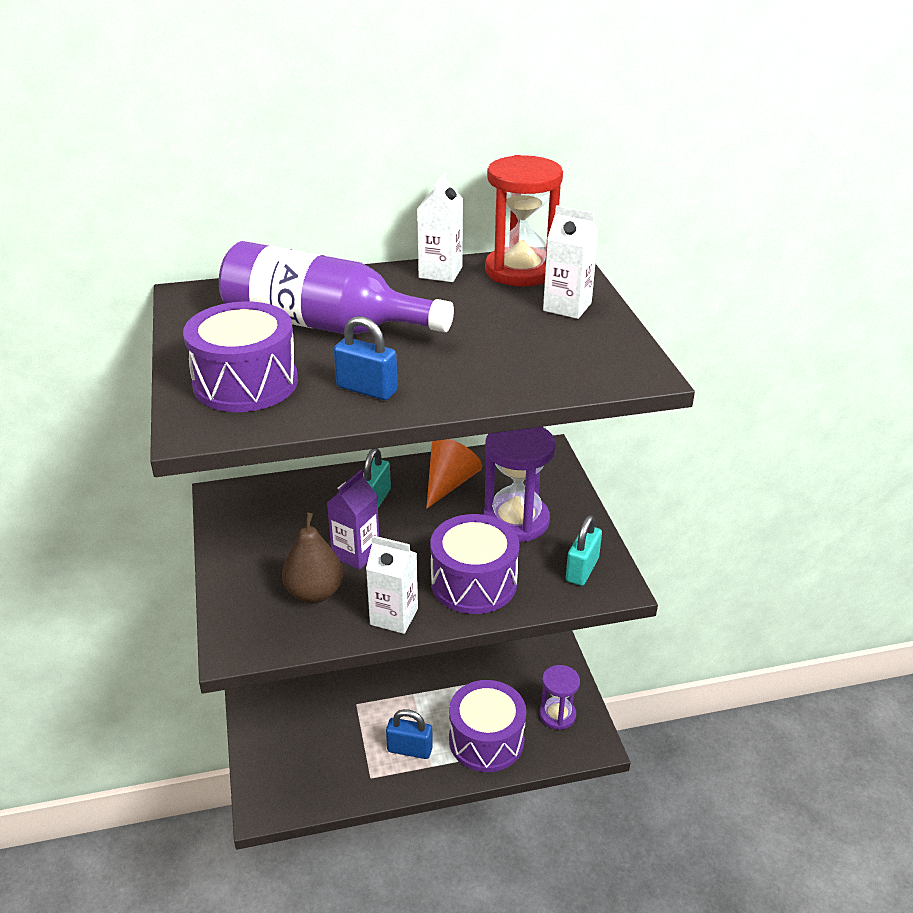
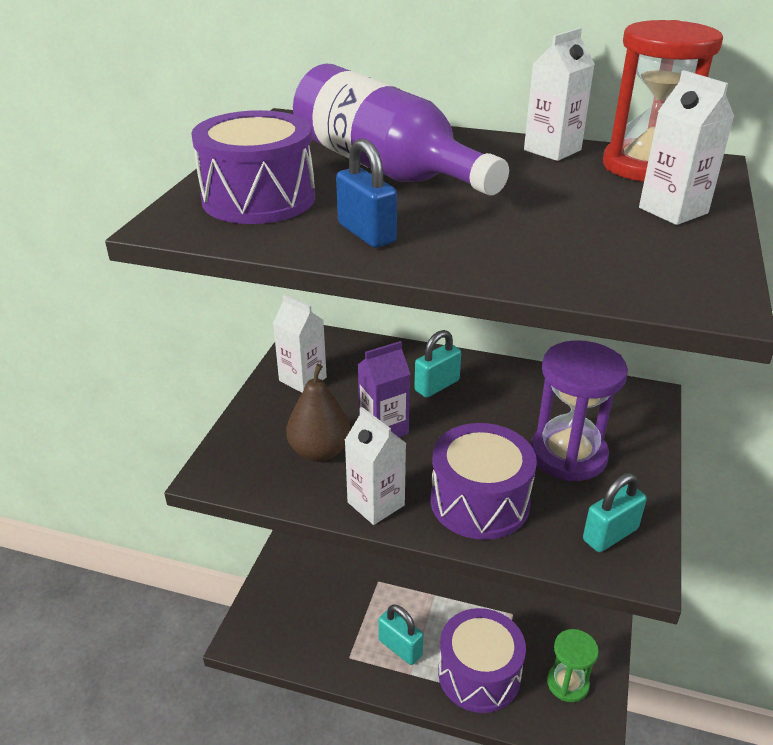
camera: 30 degrees right, 0 degrees up
blue padlock [386,709,433,759] -> turquoise padlock [378,605,424,665]
orange cone [426,439,482,509] -> none
purple hourglass [539,665,580,730] -> green hourglass [547,629,599,702]
none -> white carton [273,294,327,393]

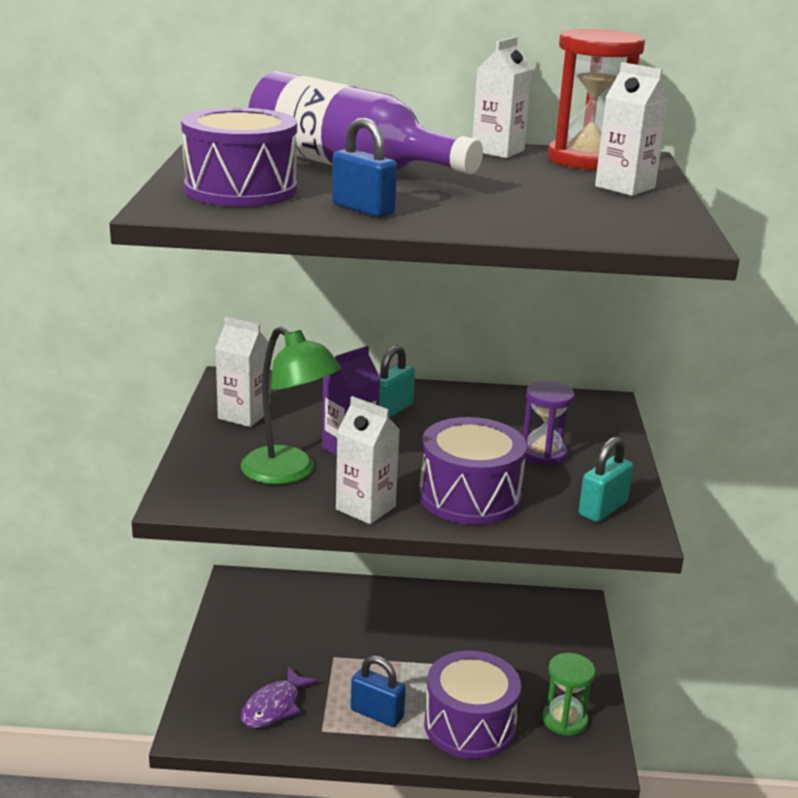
camera: 15 degrees left, 10 degrees down
brown pear [286,364,350,462] -> green lamp [241,326,341,485]
turquoise padlock [378,605,424,665] -> blue padlock [351,656,406,727]
purple hourglass [531,340,628,481] -> purple hourglass [523,381,575,466], size x0.60
none -> purple fish [241,666,318,728]

